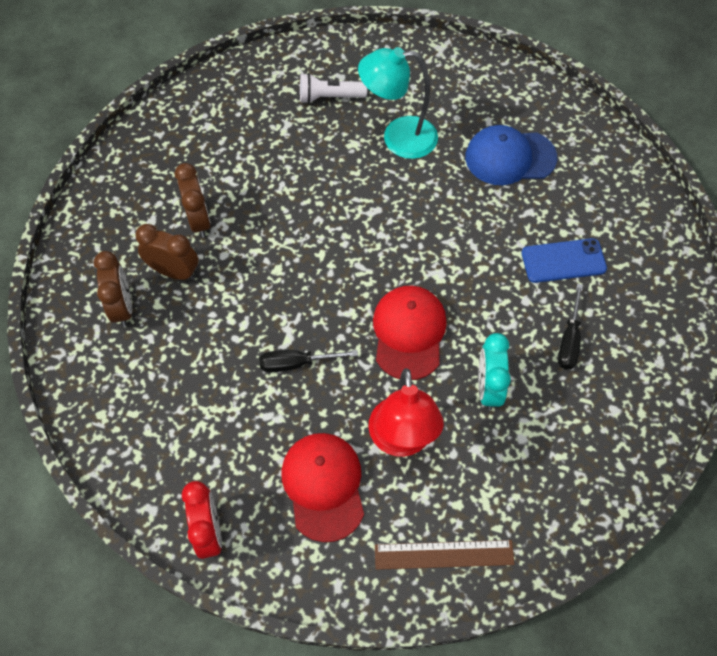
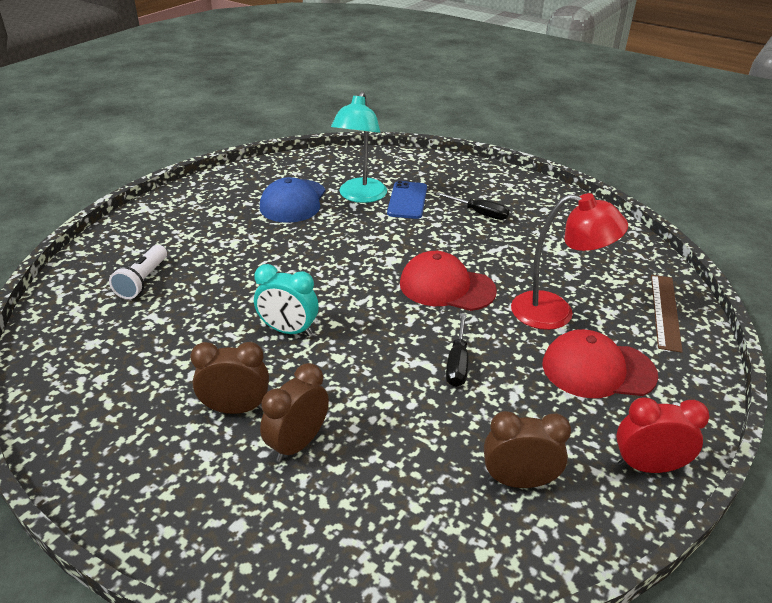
camera: 75 degrees left, 25 degrees down
brown clock [94,251,132,327] -> brown clock moved to [484,411,571,488]
turquoise lamp [358,47,438,159] -> turquoise lamp moved to [331,91,387,203]
turquoise clock [478,333,511,410] -> turquoise clock moved to [254,264,319,336]

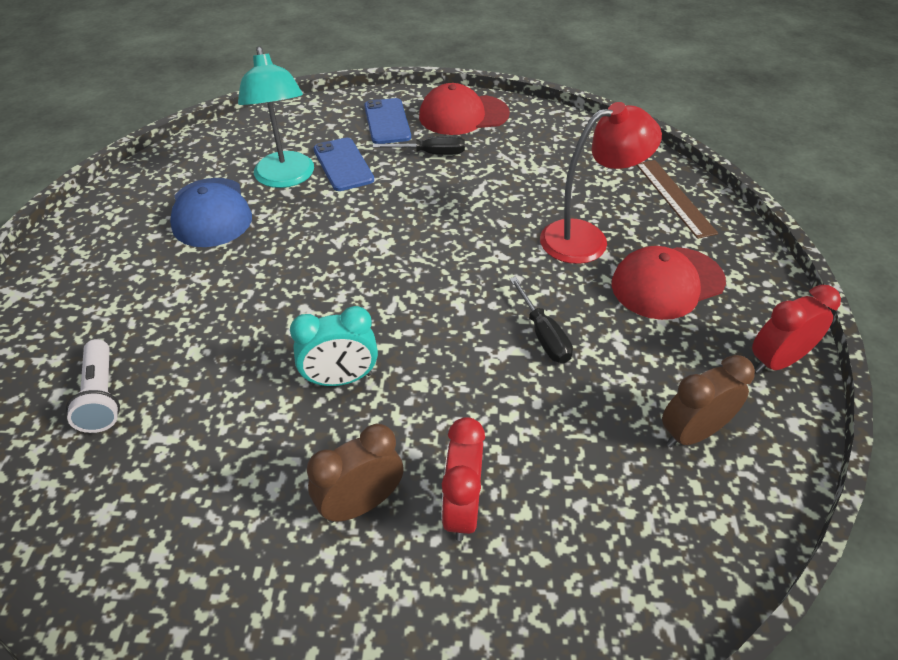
camera: 30 degrees left, 10 degrees up
brown clock [260,363,329,462] -> red clock [441,417,485,541]
red cap [400,251,497,311] -> red cap moved to [419,83,510,135]
none -> blue phone [364,98,411,144]

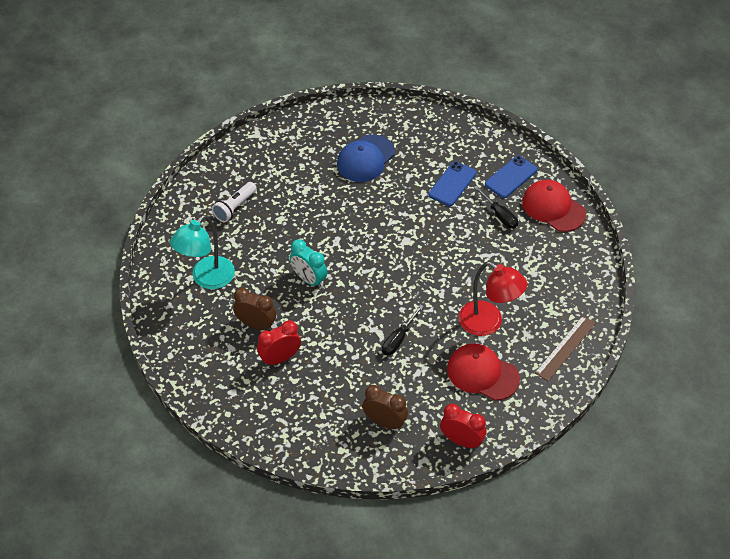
camera: 55 degrees right, 5 degrees up
turquoise lamp [238,46,314,188] -> turquoise lamp moved to [170,215,235,289]

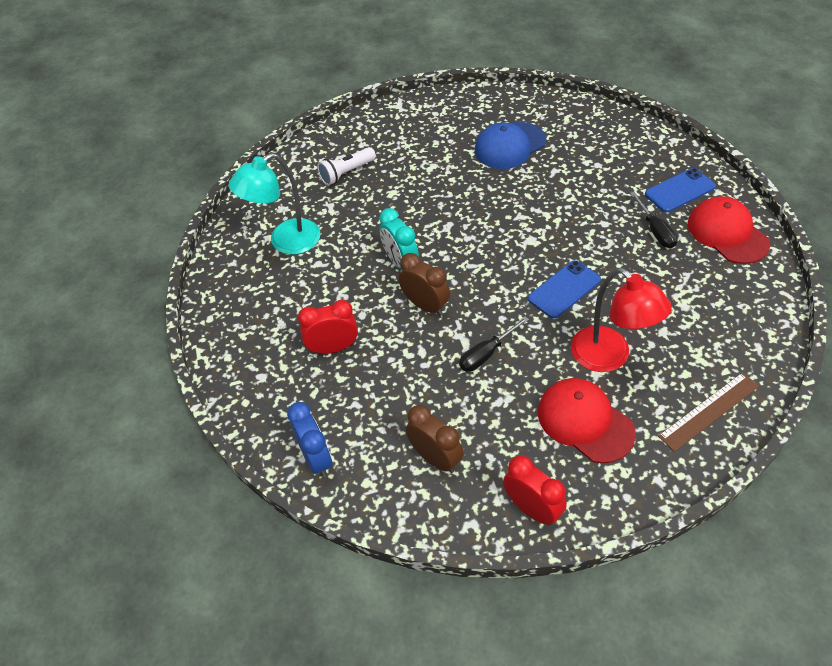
camera: 20 degrees right, 0 degrees up
brown clock [233,288,276,331] -> brown clock moved to [399,253,450,315]
blue phone [428,161,477,206] -> blue phone moved to [528,260,601,319]
none -> blue clock [287,402,332,477]

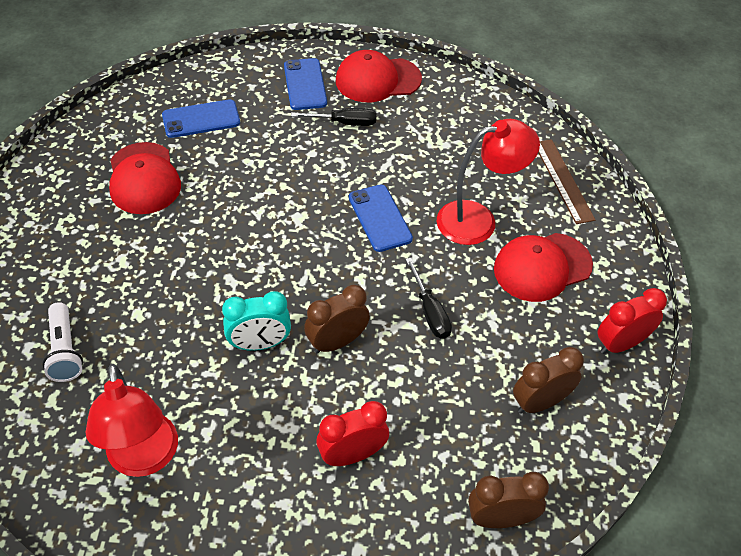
camera: 75 degrees left, 0 degrees up
turquoise lamp [228,153,320,255] -> red lamp [85,364,178,477]
blue clock [287,402,332,477] -> brown clock [468,472,549,528]
red clock [298,300,358,354] -> red clock turned 60 degrees clockwise [316,401,389,466]
blue cap [475,122,546,169] -> red cap [109,142,181,214]
none -> blue phone [162,99,240,138]

